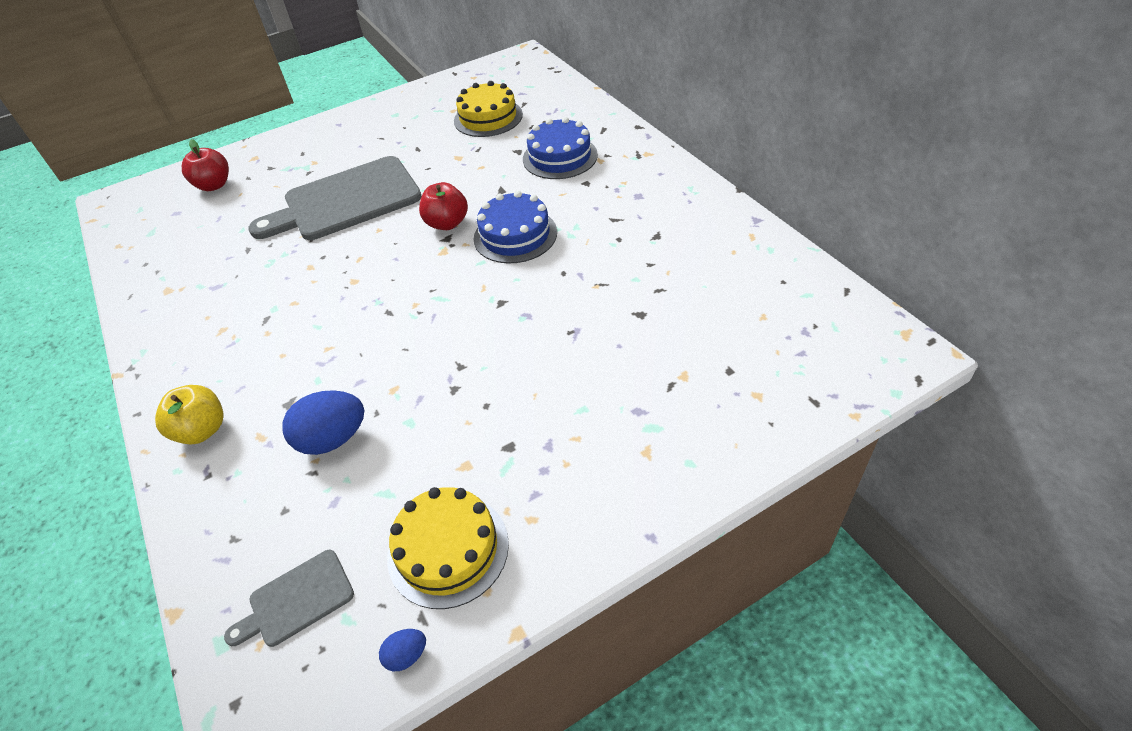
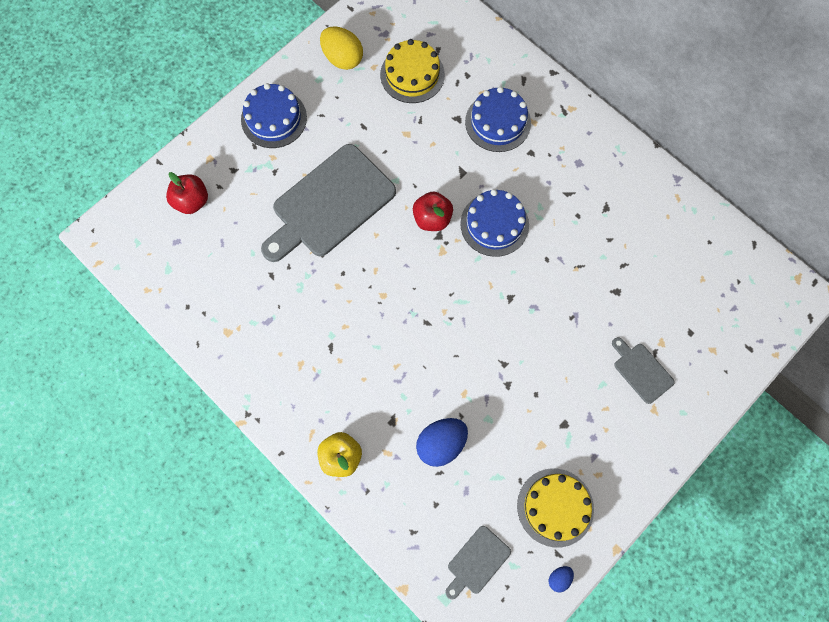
camera: 20 degrees left, 25 degrees up
none -> blue cake [241,83,307,148]
none -> yellow egg [320,26,363,70]
none -> grey cutting board [612,337,675,404]

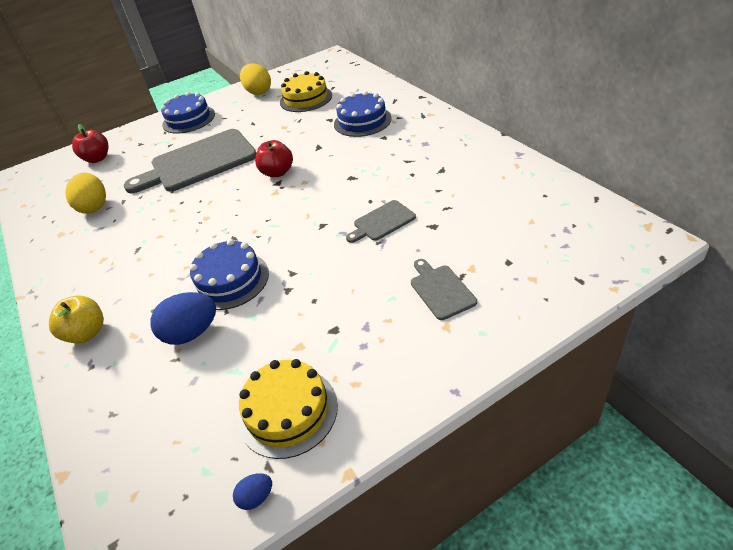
camera: 20 degrees right, 30 degrees down
grey cutting board [445,526,511,600] -> grey cutting board moved to [346,200,416,243]
blue cake [460,189,529,257] -> blue cake moved to [190,239,269,310]
none -> yellow egg [65,173,106,214]

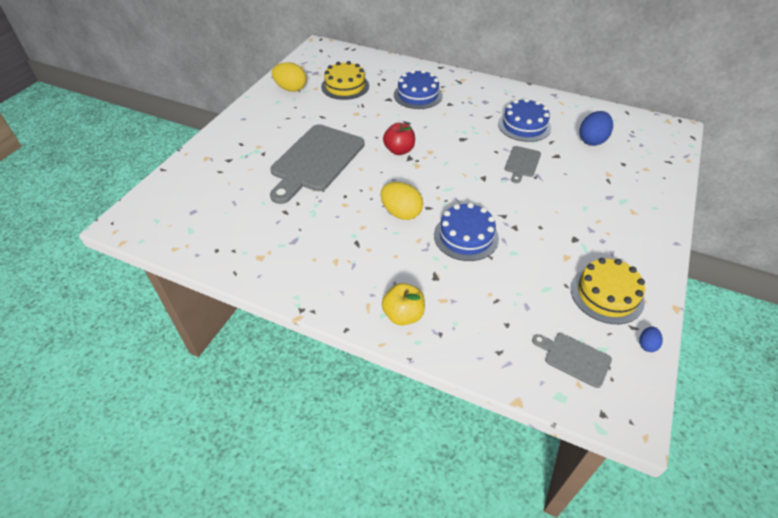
camera: 40 degrees left, 5 degrees up
yellow egg [65,173,106,214] -> yellow egg moved to [380,182,423,220]
red apple [72,124,108,163] -> none
blue egg [150,292,216,345] -> blue egg moved to [579,111,613,146]
blue cake [161,92,215,134] -> blue cake moved to [498,98,551,142]
grey cutting board [411,259,477,320] -> grey cutting board moved to [532,333,612,388]

